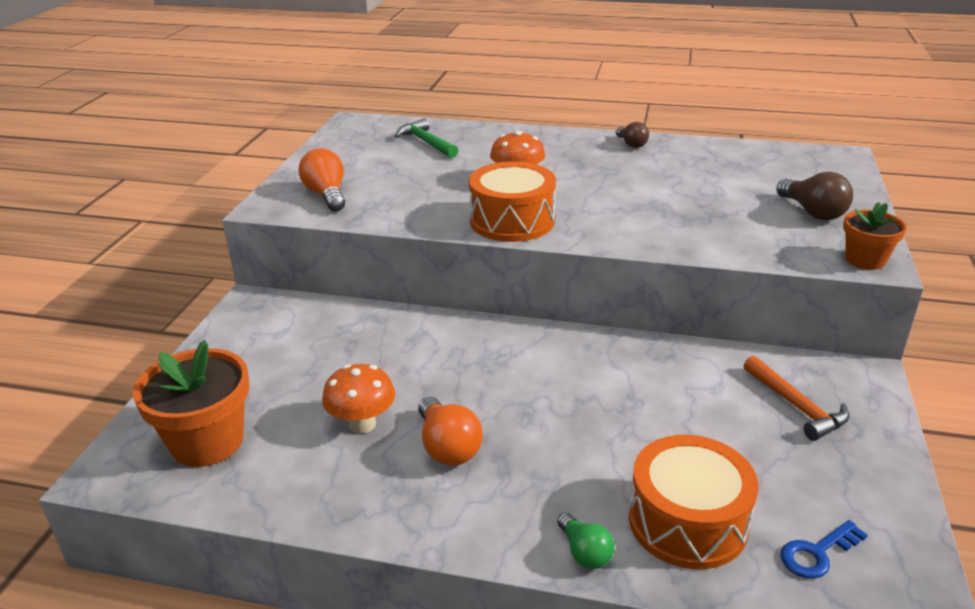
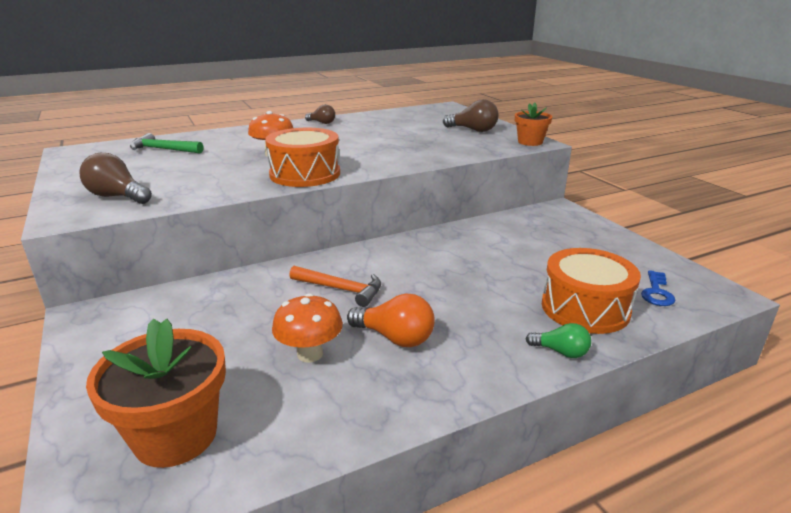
camera: 40 degrees left, 5 degrees down
orange light bulb [299,148,345,211] -> brown light bulb [80,153,152,204]
orange hammer [744,356,850,441] -> orange hammer moved to [289,266,381,307]

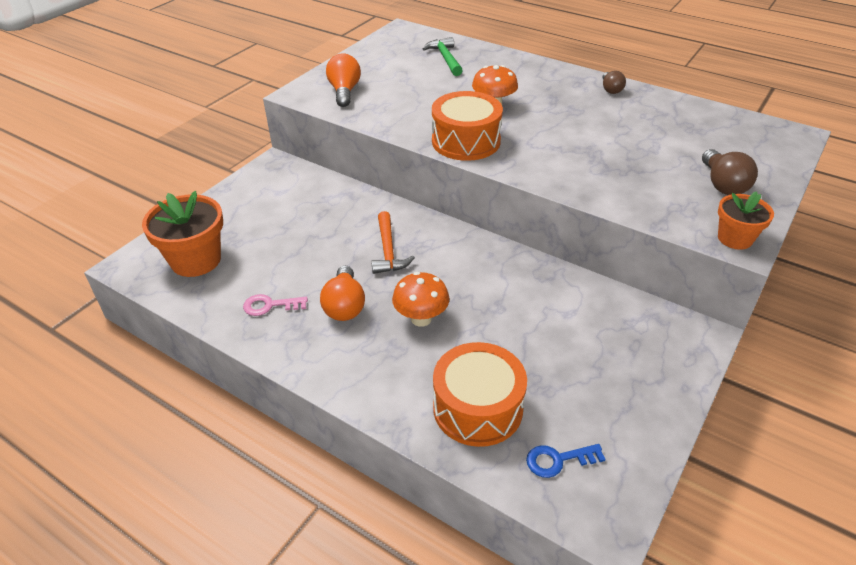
camera: 60 degrees right, 15 degrees up
brown light bulb [80,153,152,204] -> orange light bulb [326,53,361,107]
orange mushroom [272,293,343,363] -> orange mushroom moved to [392,272,450,327]
green light bulb [526,323,591,358] -> none
none -> pink key [243,294,308,316]

